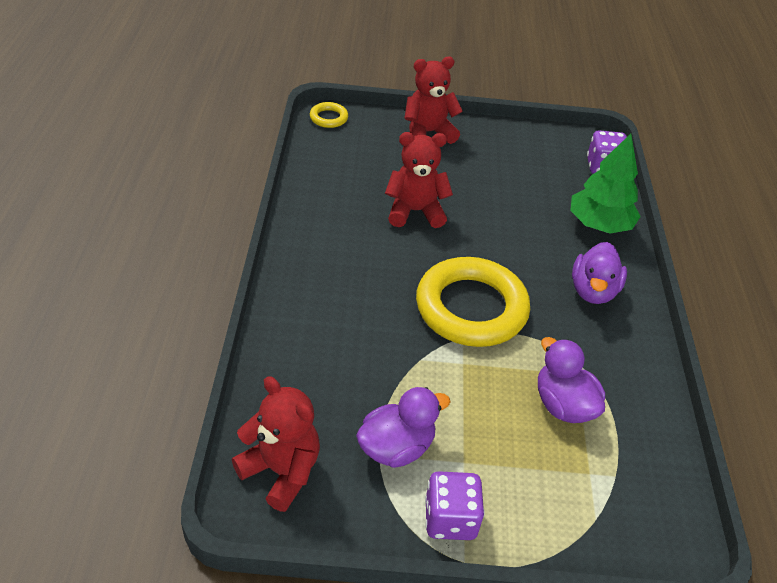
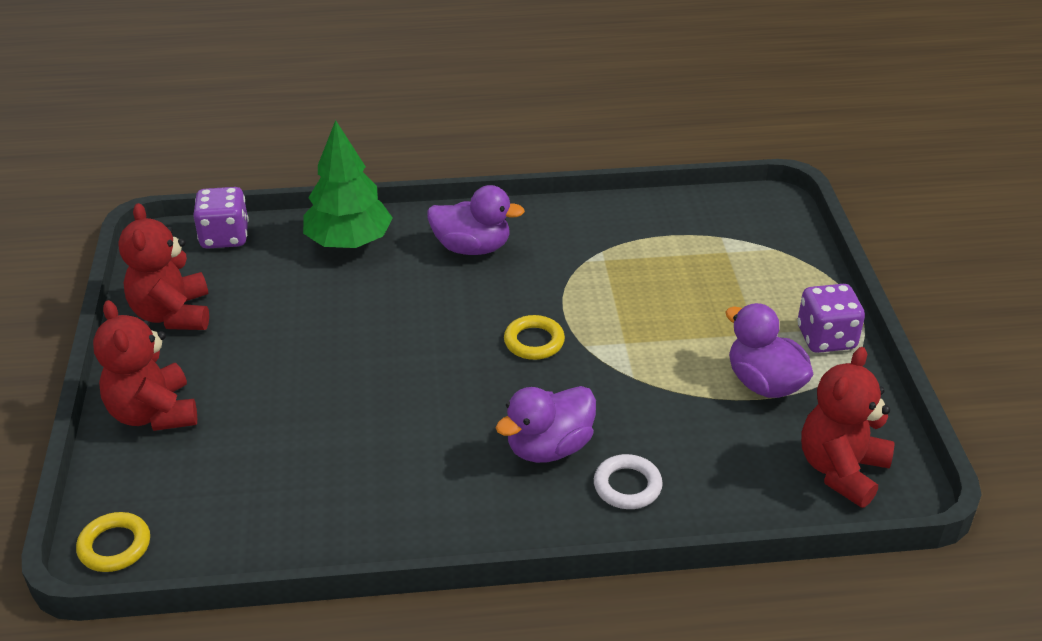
camera: 95 degrees left, 5 degrees down
red teddy bear [385,132,453,228] -> red teddy bear moved to [118,203,209,330]
yellow ring [416,257,530,347] -> yellow ring [504,315,565,360], size x0.43
purple duck [538,337,605,423] -> purple duck moved to [496,386,596,463]
none -> white ring [594,454,663,509]

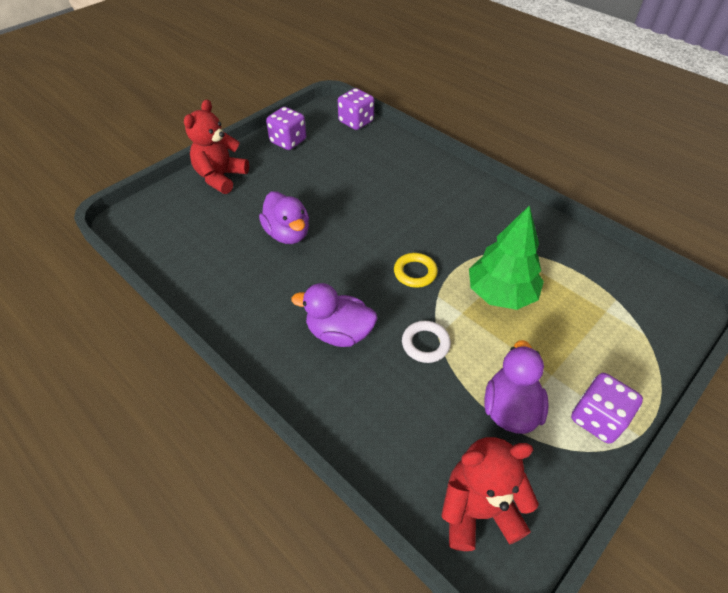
camera: 50 degrees right, 10 degrees up
yellow ring [76,512,150,572] -> none
red teddy bear [118,203,209,330] -> purple dice [266,107,306,150]
green tree [303,120,393,248] -> green tree moved to [469,205,544,310]
purple duck [427,185,525,255] -> purple duck moved to [259,191,309,244]
white ring [594,454,663,509] -> white ring moved to [402,321,451,363]

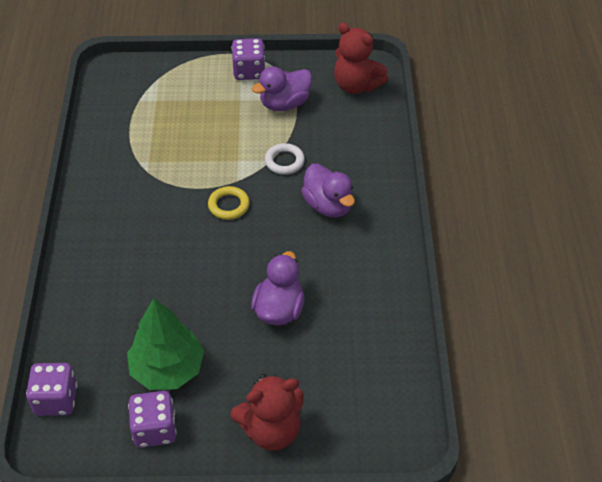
camera: 135 degrees left, 0 degrees up
green tree [469,205,544,310] -> green tree moved to [127,298,204,390]

